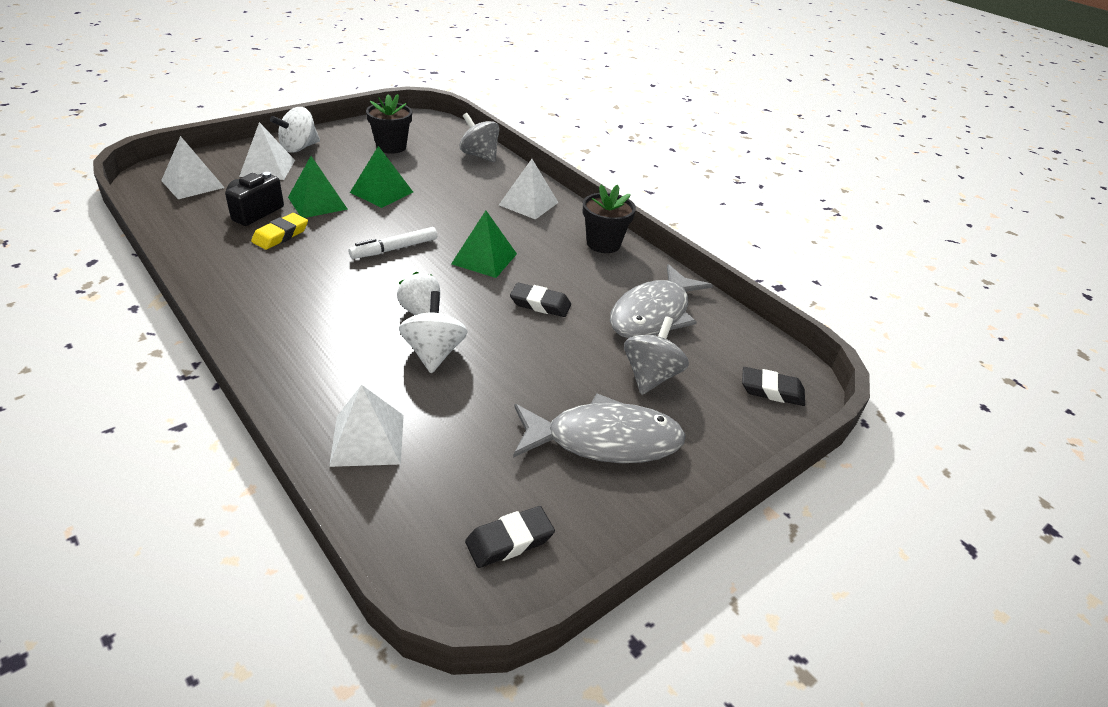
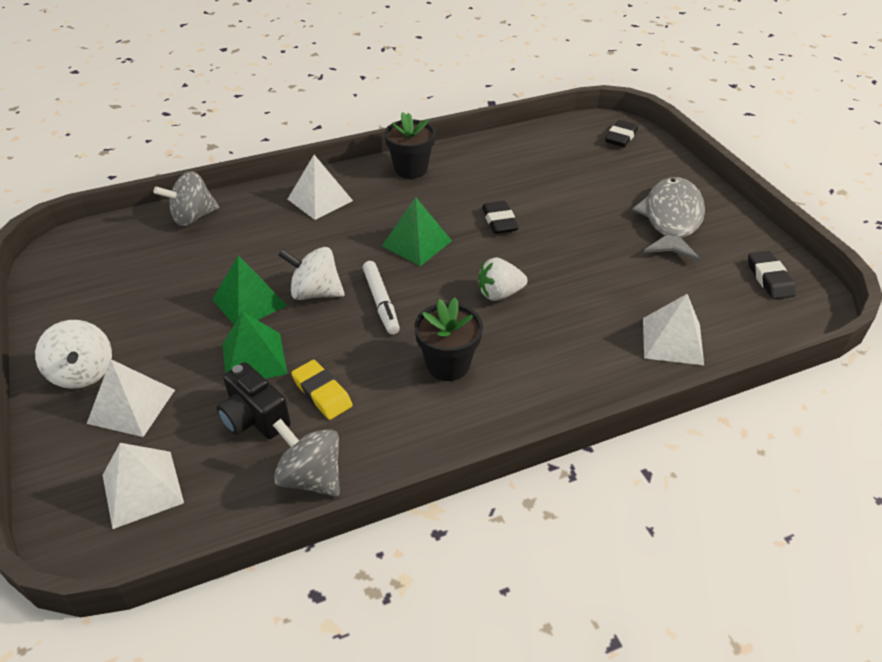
camera: 70 degrees left, 5 degrees up
black flower pot [366,94,412,154] -> black flower pot moved to [414,297,483,381]
white spinning top [399,291,468,373] -> white spinning top moved to [278,247,345,300]
black eraser [510,283,571,317] -> black eraser turned 45 degrees counterclockwise [482,201,519,234]
grey fish [610,264,713,338] -> none
grey spinning top [624,316,689,395] -> grey spinning top moved to [273,419,340,497]

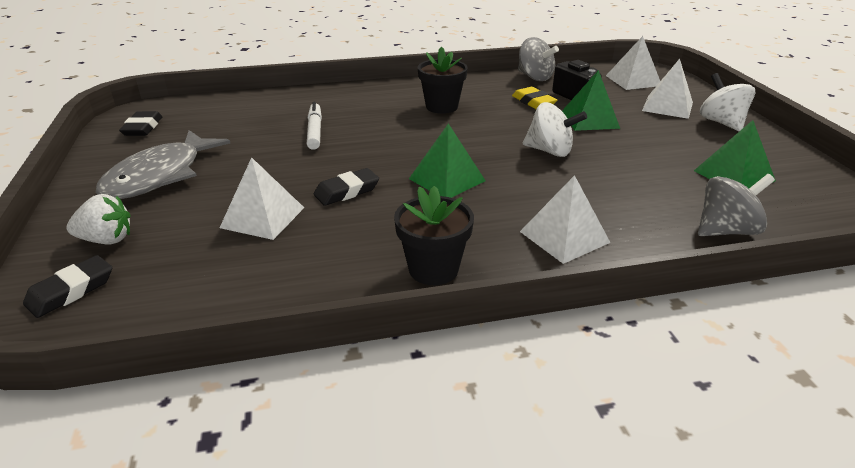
camera: 170 degrees left, 10 degrees down
green pyramid [212,255,287,324] -> green pyramid moved to [694,120,776,188]
white marker [363,261,400,335] -> white marker moved to [307,102,322,150]
white strawberry [478,257,528,301] -> white strawberry moved to [66,194,130,245]
black eraser [482,201,519,234] -> black eraser turned 60 degrees clockwise [314,168,379,206]
white pyramid [643,294,704,365] -> white pyramid moved to [220,157,304,240]

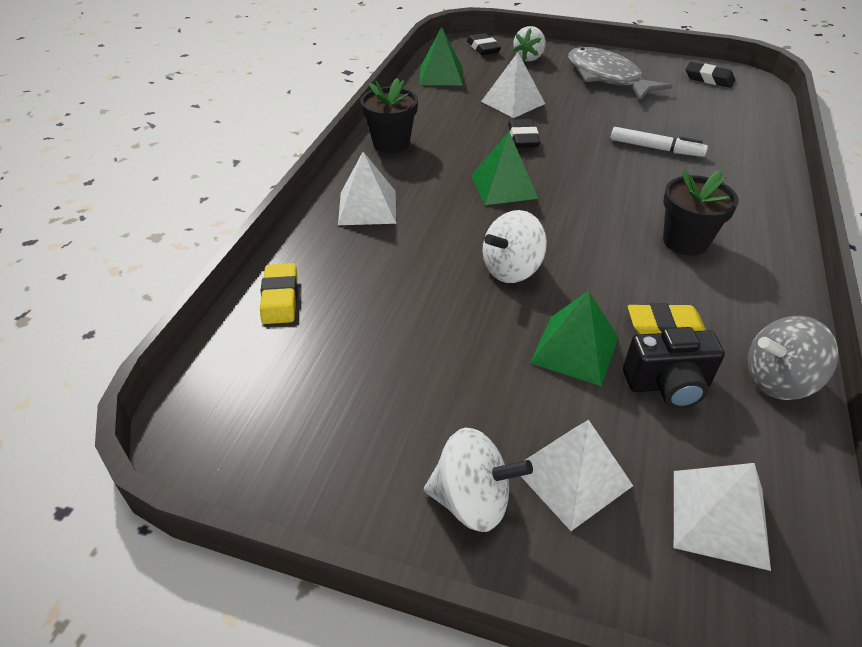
camera: 120 degrees right, 10 degrees up
green pyramid [694,120,776,188] -> green pyramid moved to [419,27,463,85]
grey spinning top [698,174,775,236] -> yellow eraser [260,263,297,324]

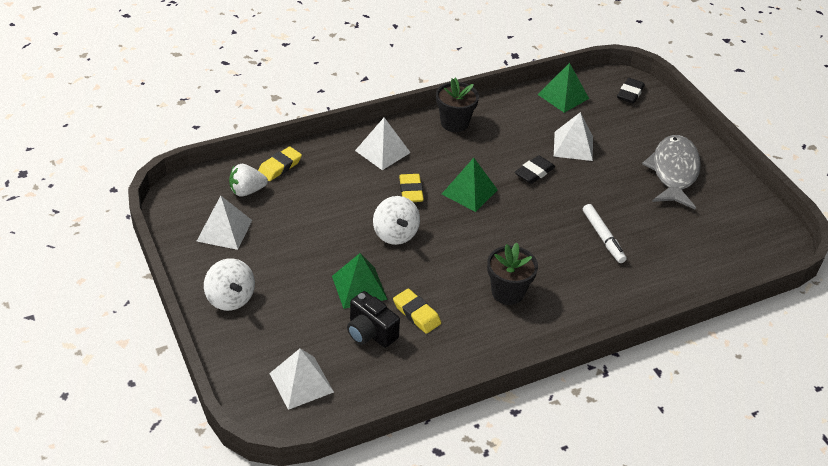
camera: 45 degrees right, 0 degrees up
white spinning top [483,210,547,283] -> white spinning top turned 120 degrees counterclockwise [373,196,420,245]
white strawberry [513,26,546,61] -> white strawberry moved to [229,164,268,197]
white pyramid [521,420,633,531] -> white pyramid moved to [197,196,252,250]
black eraser [686,62,735,88] -> none
grey spinning top [748,316,839,400] -> none
none -> yellow eraser [399,174,424,202]

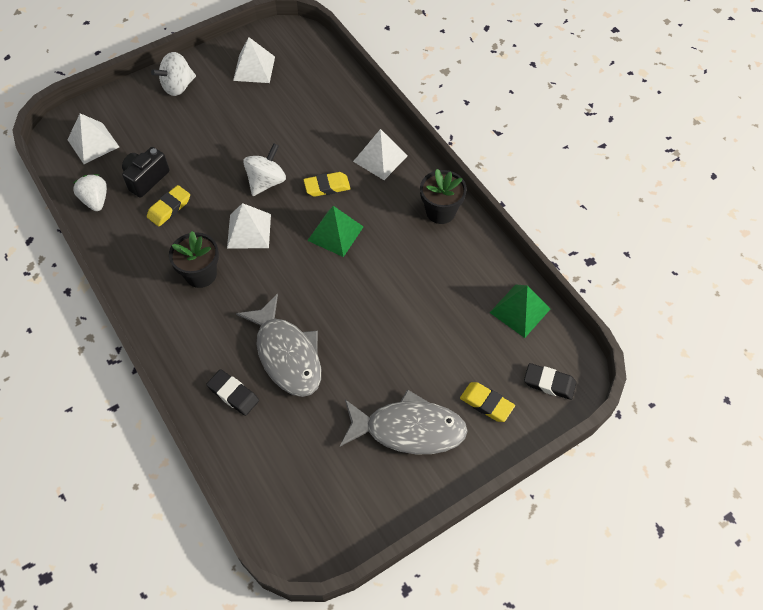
camera: 85 degrees right, 15 degrees up
white strawberry [229,164,268,197] -> white strawberry moved to [73,174,107,211]
yellow eraser [258,147,302,181] -> yellow eraser moved to [460,382,515,422]
green pyramid [332,253,388,309] -> none
white spinning top [373,196,420,245] -> white spinning top turned 150 degrees clockwise [243,143,286,196]
black eraser [515,155,555,184] -> black eraser moved to [206,369,259,416]
white pyramid [554,112,593,161] -> white pyramid moved to [227,203,271,249]
white marker [583,204,627,263] -> grey fish [236,293,321,397]

